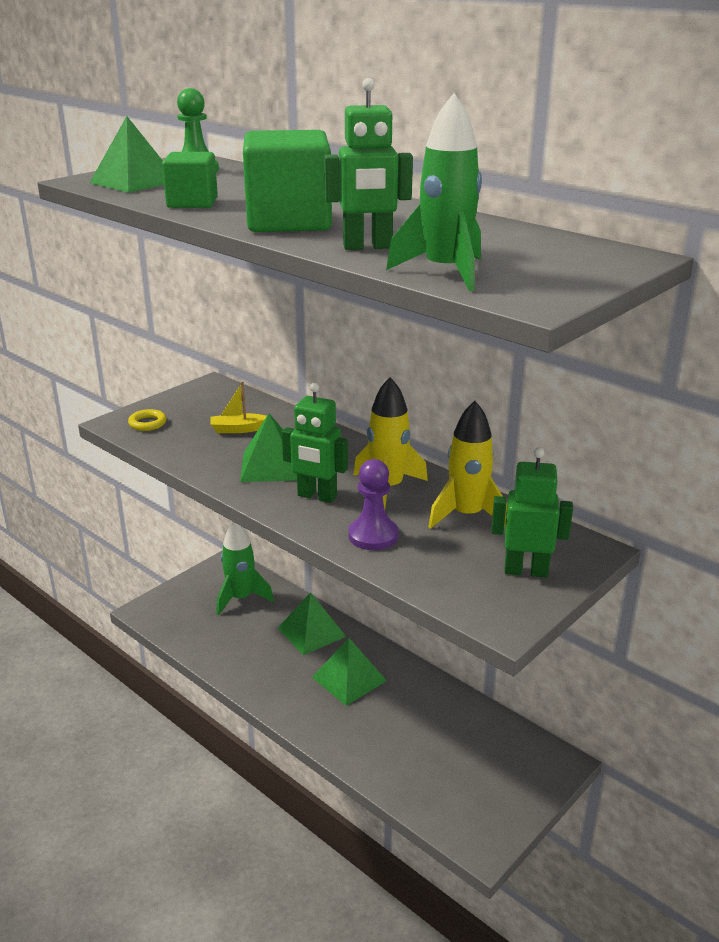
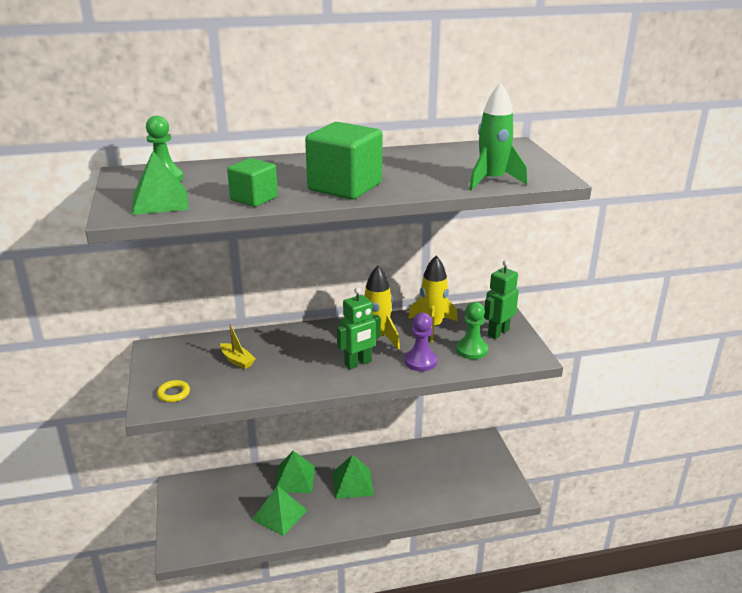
camera: 55 degrees left, 0 degrees up
yellow boat [210,382,267,433] -> yellow boat turned 75 degrees counterclockwise [220,324,256,369]
green rocket [216,522,274,615] -> none
green pyramid [240,413,297,482] -> green pyramid moved to [252,485,308,536]
green robot [324,78,413,250] -> none
none -> green pawn [456,302,488,359]

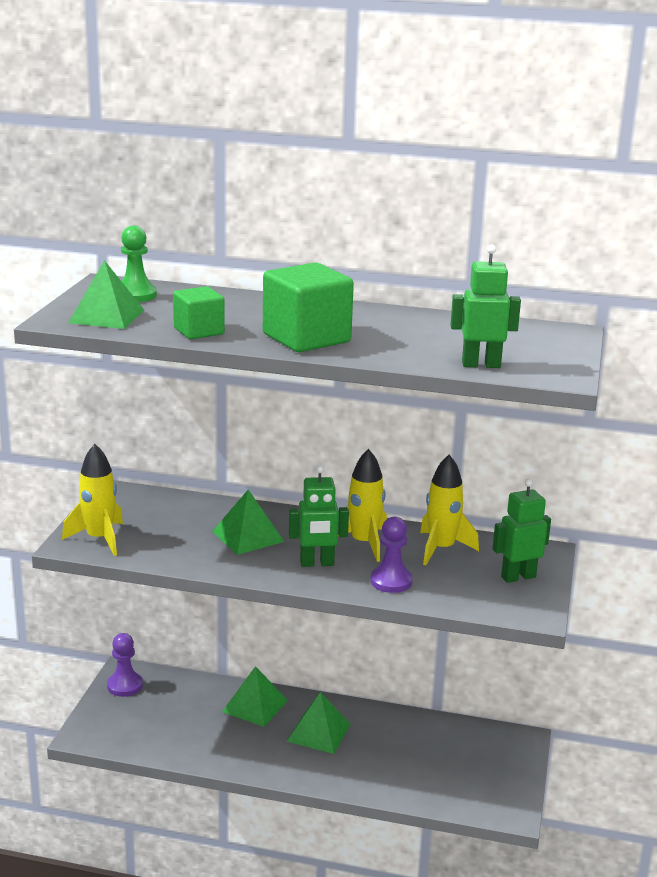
camera: 25 degrees right, 5 degrees down
yellow ring [157,380,190,402] -> yellow rocket [62,444,123,556]
yellow boat [220,324,256,369] -> none
green pyramid [252,485,308,536] -> green pyramid moved to [212,489,284,555]
green pawn [456,302,488,359] -> none
green rocket [469,83,527,191] -> green robot [450,244,521,368]
none -> purple pawn [107,633,143,697]

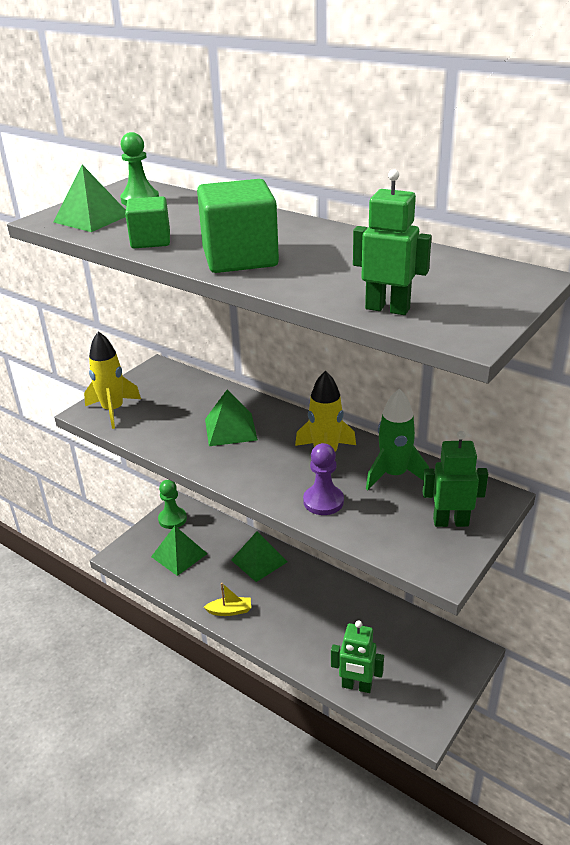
camera: 25 degrees right, 10 degrees up
purple pawn [107,633,143,697] -> green pawn [158,480,187,529]
green pyramid [287,692,350,754] -> green pyramid moved to [151,526,207,576]
green robot [289,465,349,567] -> green robot moved to [331,620,384,693]
yellow rocket [420,455,479,565] -> green rocket [366,388,429,490]
none -> yellow boat [204,583,251,616]

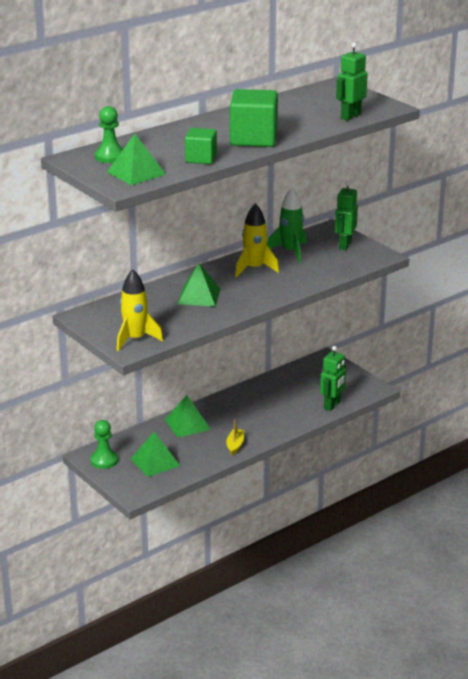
camera: 75 degrees left, 5 degrees down
purple pawn [303,443,344,515] -> none

